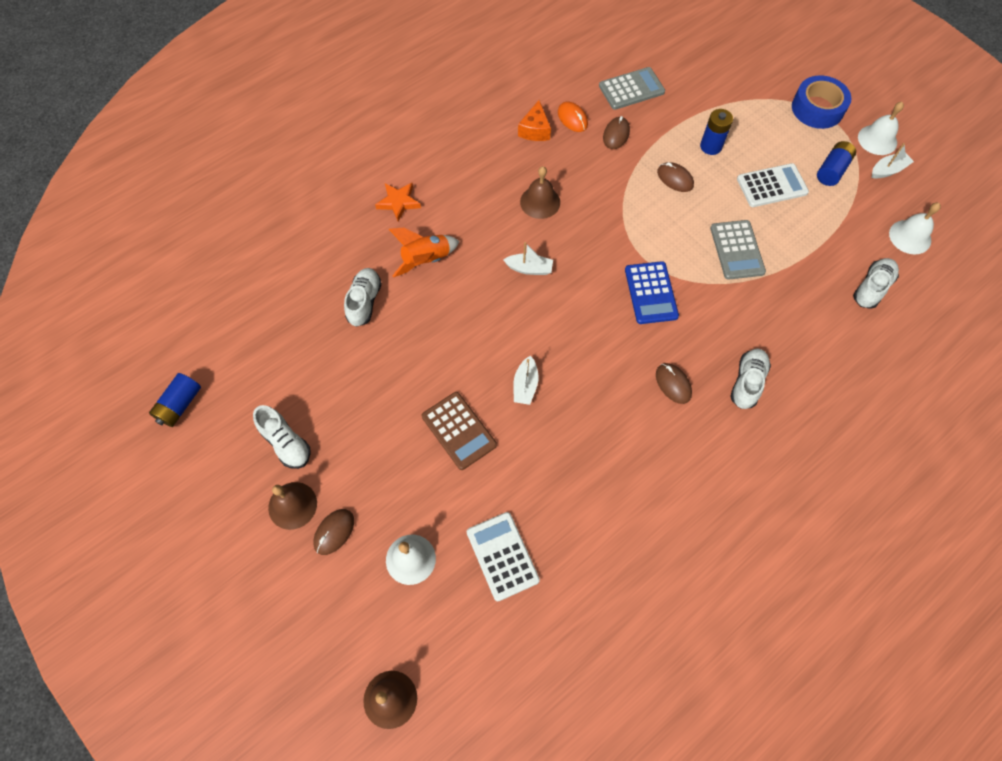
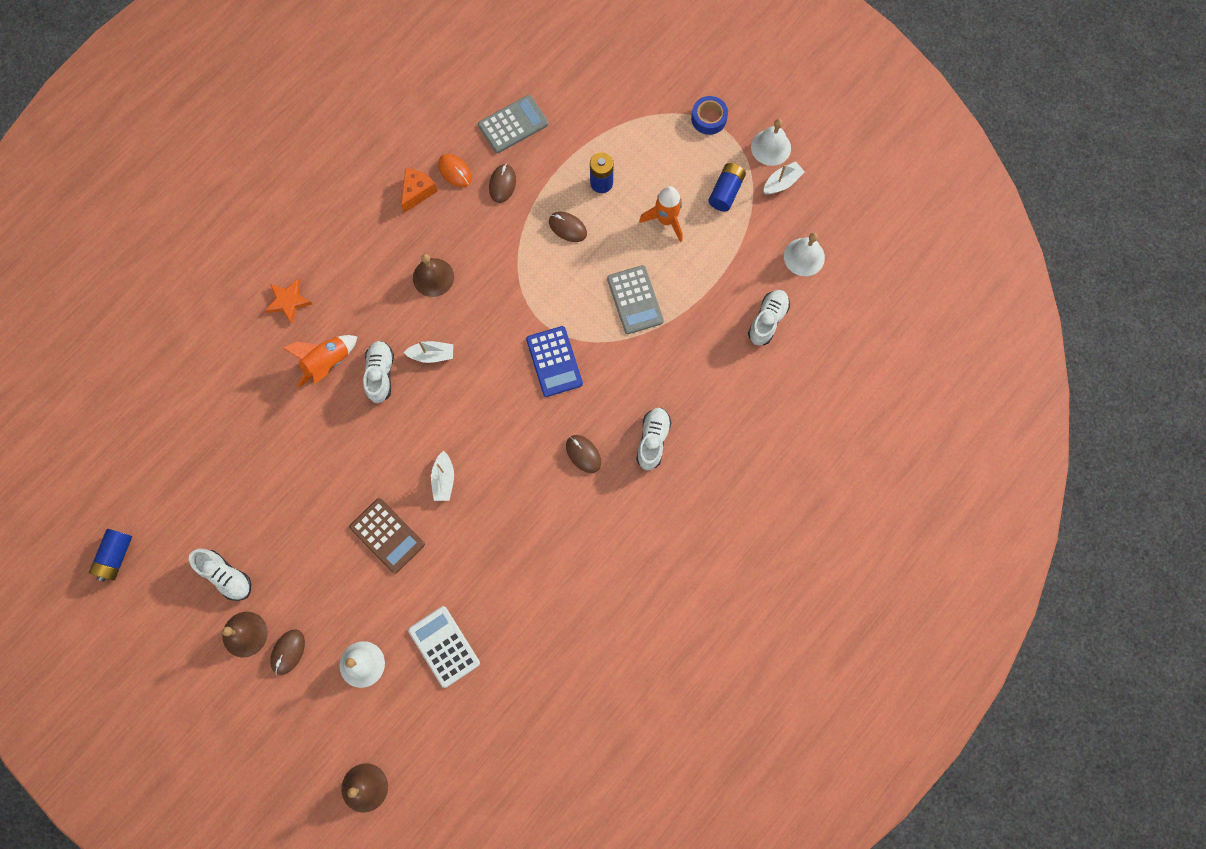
camera: 10 degrees left, 10 degrees up
white shoe [344,268,382,327] -> white shoe moved to [363,341,394,403]
orange cheese [518,100,551,141] -> orange cheese turned 150 degrees counterclockwise [401,168,437,213]
white calculator [737,163,809,207] -> orange rocket [639,186,682,242]
blue tape [792,75,851,129] -> blue tape [691,96,728,135], size x0.66

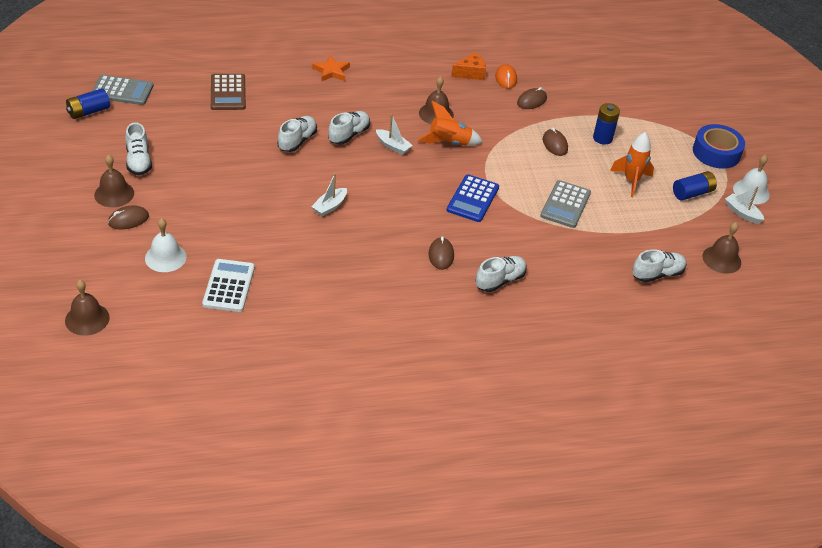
camera: 35 degrees right, 30 degrees down
orange rocket [283,335,357,388] -> orange rocket moved to [417,101,483,146]
brown calculator [349,498,425,574] -> brown calculator moved to [211,74,246,110]
grey calculator [478,95,549,153] -> grey calculator moved to [92,75,154,105]
blue tape [691,96,728,135] -> blue tape [693,124,745,169], size x1.52
white boat [763,162,805,194] -> white boat turned 135 degrees counterclockwise [725,186,764,224]
white bell [784,233,825,276] -> brown bell [702,222,741,274]
none -> white shoe [278,116,317,152]

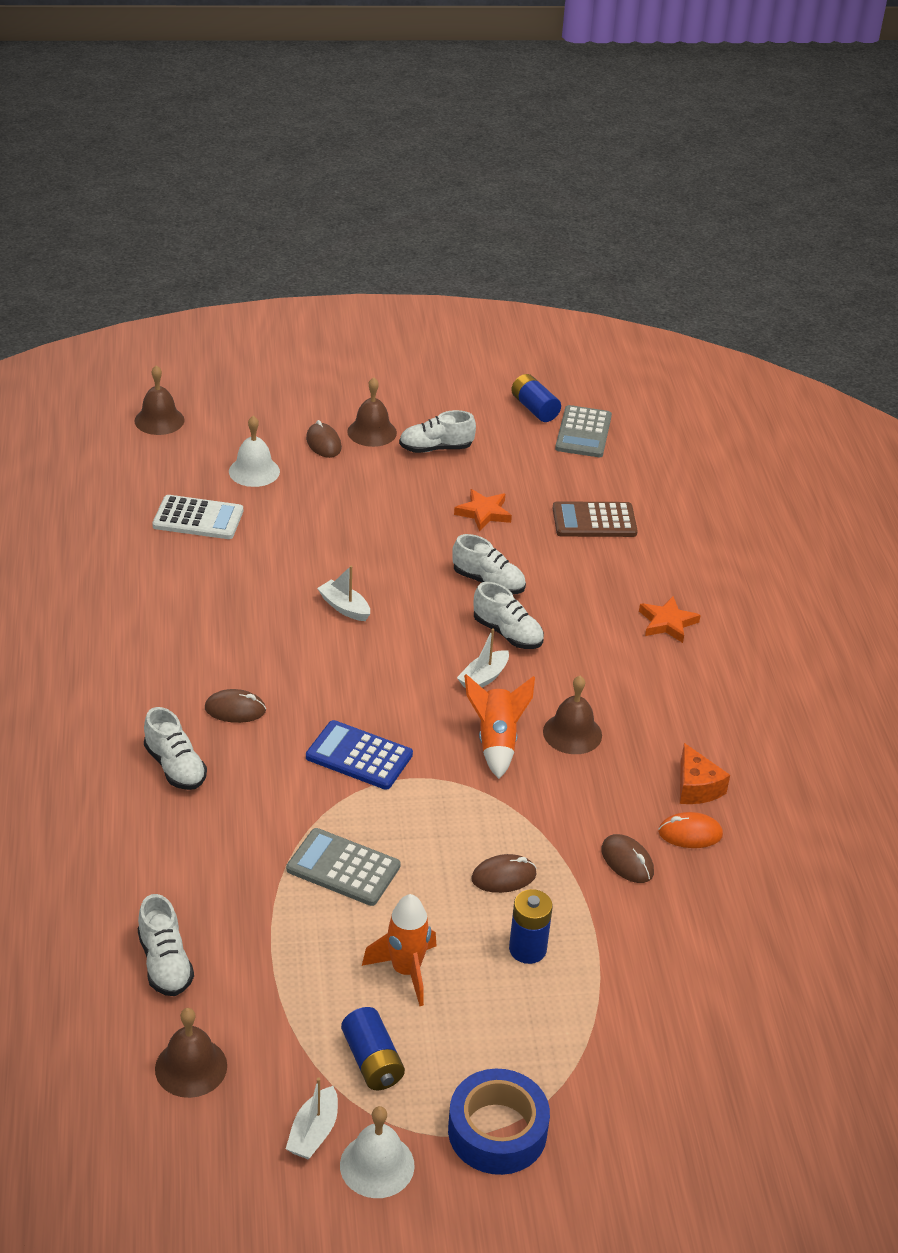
camera: 95 degrees right, 5 degrees down
white boat [725,186,764,224] -> white boat turned 150 degrees clockwise [286,1077,338,1160]
none -> orange star [454,489,512,531]

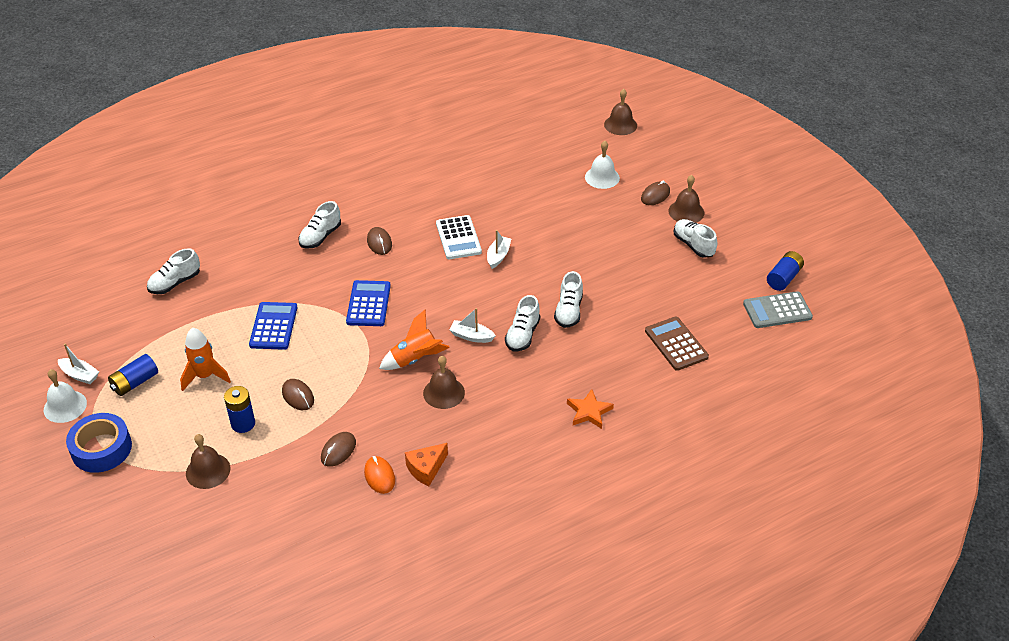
camera: 70 degrees right, 5 degrees up
white calculator [152,495,243,539] -> white calculator moved to [436,215,482,259]
brown bell [155,1008,227,1098] -> brown bell moved to [186,434,230,489]
grey calculator [286,828,401,906] -> blue calculator [249,302,297,350]
white boat [286,1077,338,1160] -> white boat turned 150 degrees counterclockwise [58,344,99,384]
orange star [454,489,512,531] -> none

